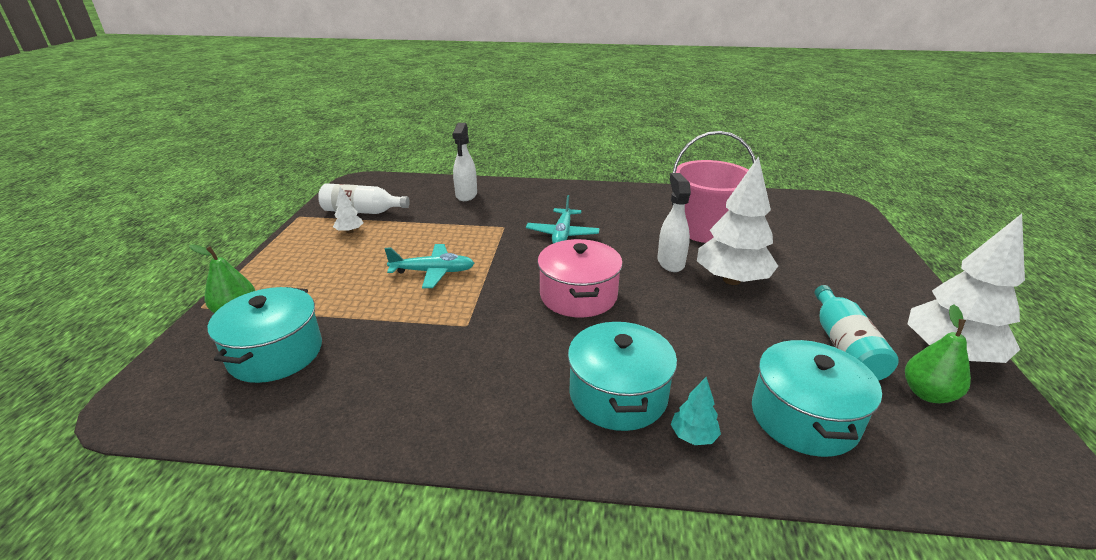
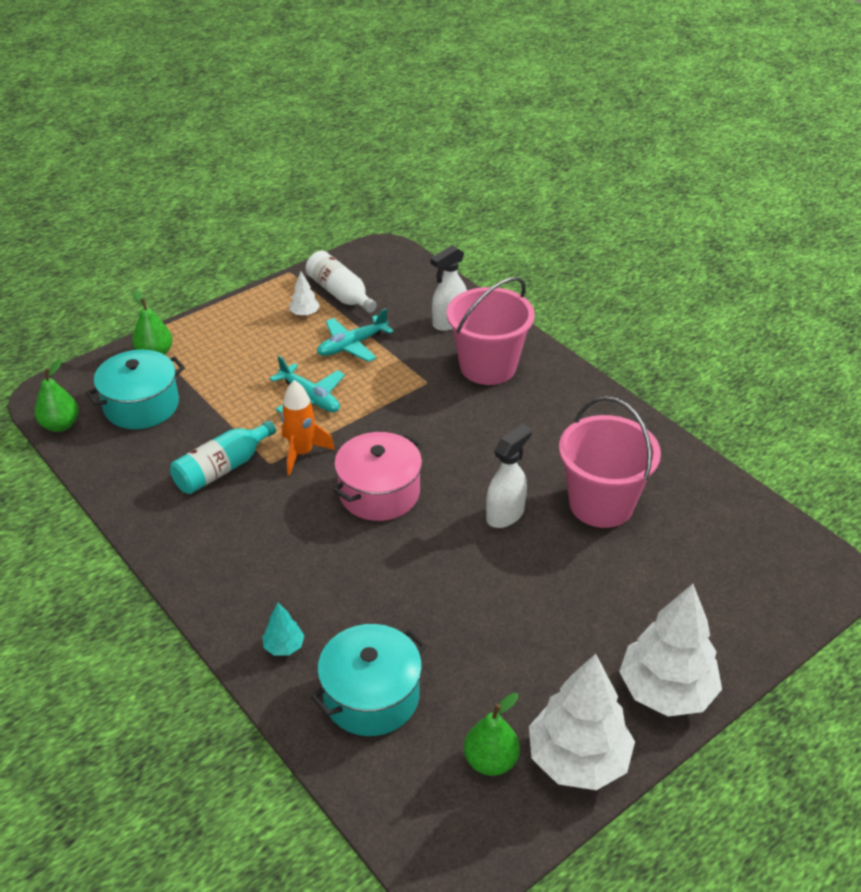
camera: 45 degrees right, 10 degrees up
turquoise plane [526,195,600,243] -> turquoise plane moved to [317,308,394,362]
turquoise pot [568,321,677,431] -> none
white tree [697,156,778,285] -> white tree moved to [619,584,722,716]
turquoise bottle [815,285,899,381] -> turquoise bottle moved to [170,420,276,494]
none -> green pear [35,359,79,432]
none -> orange rocket [281,380,335,475]
none -> pink bucket [447,277,535,385]

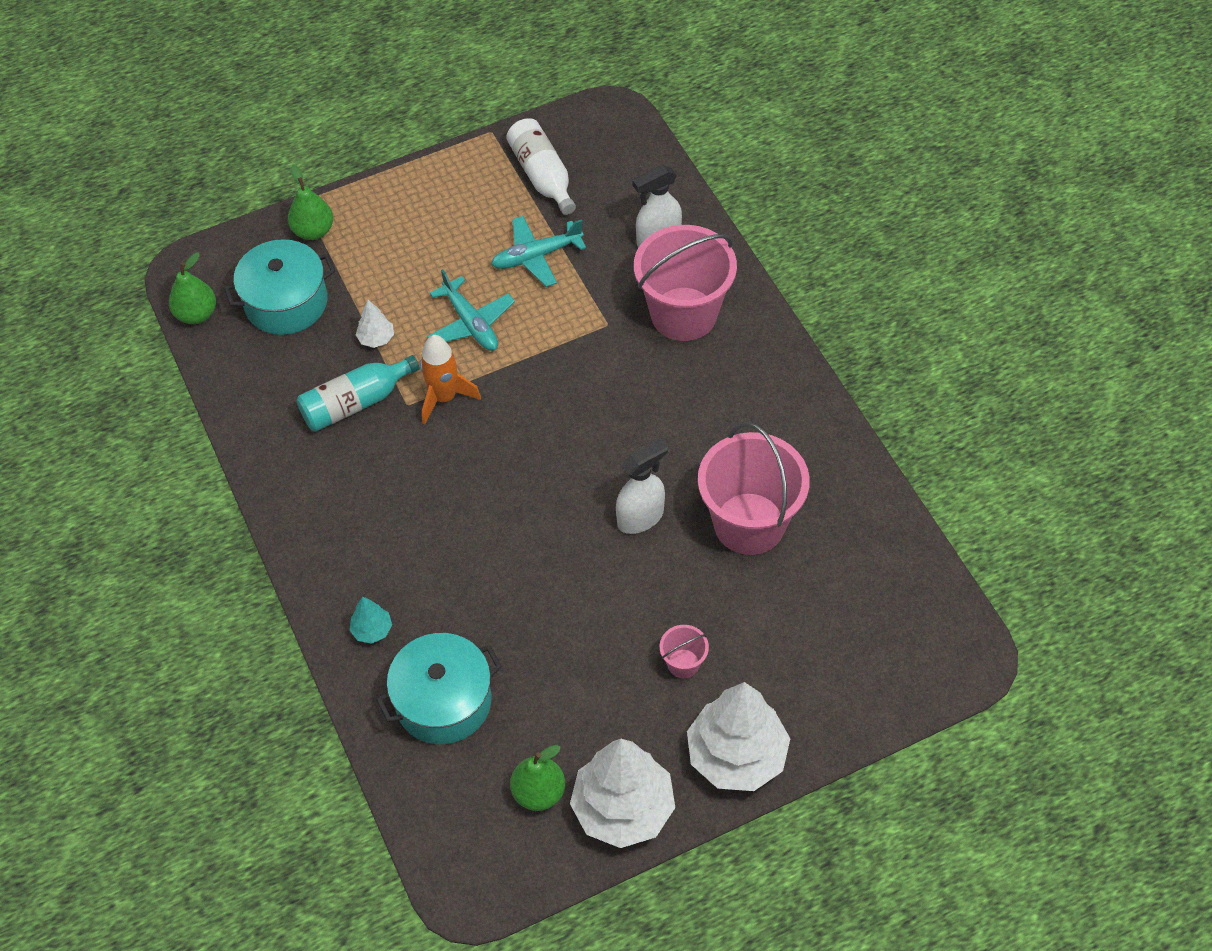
camera: 15 degrees right, 15 degrees up
white tree [289,272,320,316] -> white tree moved to [356,300,394,348]
pink pot [333,432,422,521] -> none
none -> pink bucket [660,625,709,678]

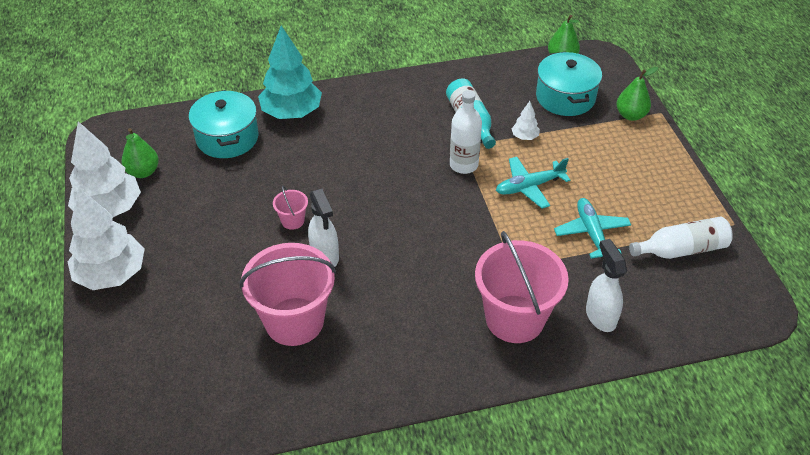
camera: 100 degrees right, 10 degrees down
turquoise tree [349,597,392,644] -> turquoise tree [258,25,322,119], size x2.29
orange rocket [420,335,481,424] -> white bottle [450,90,482,174]
pink bucket [660,625,709,678] -> pink bucket moved to [273,186,308,230]

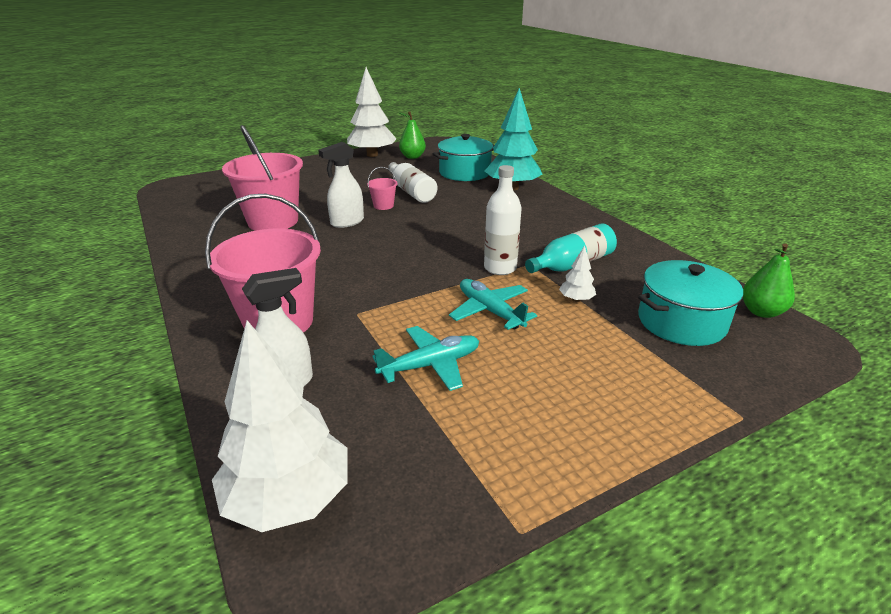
camera: 75 degrees right, 15 degrees down
white tree [68,187,145,290] -> white tree moved to [212,321,348,532]
green pear [616,67,658,121] -> none
white bottle [629,217,733,259] -> white bottle moved to [388,162,438,203]

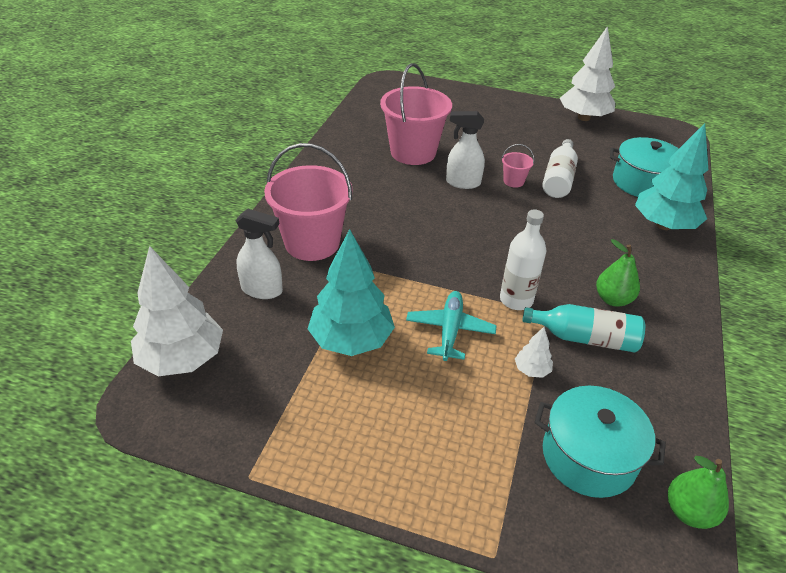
camera: 45 degrees right, 10 degrees up
turquoise plane [372,326,479,391] -> turquoise tree [308,229,395,356]
green pear [398,111,426,159] -> green pear moved to [596,239,640,307]

